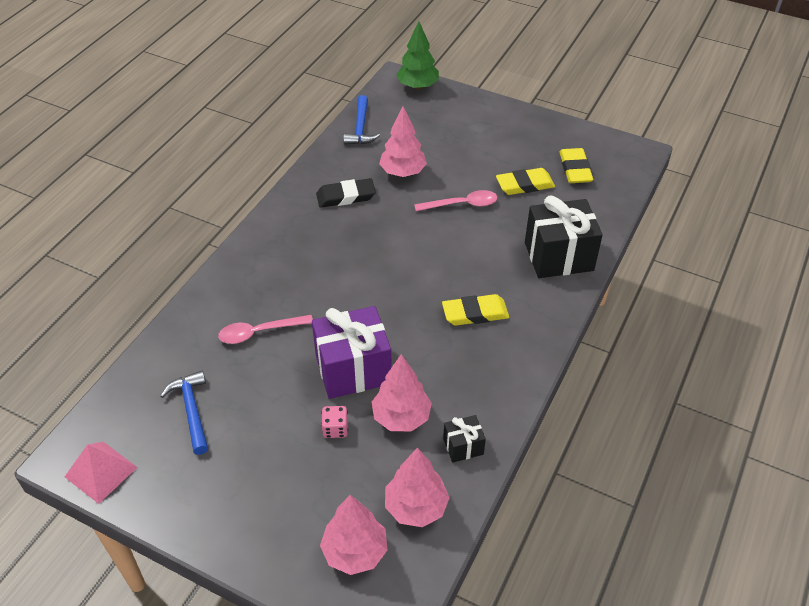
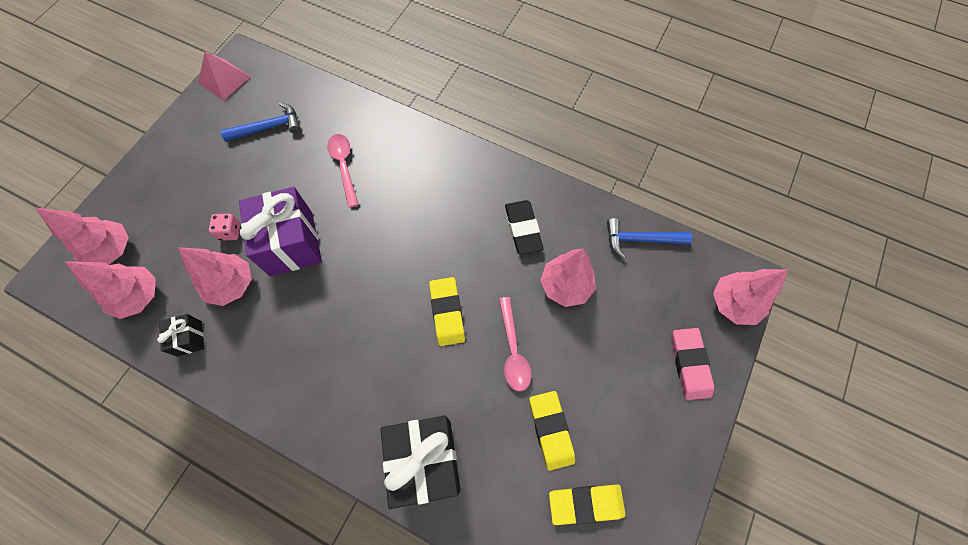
camera: 90 degrees right, 20 degrees up
green tree [396,21,439,90] -> pink tree [713,269,788,325]
yellow eraser [442,294,509,326] -> yellow eraser moved to [429,277,465,346]
none -> pink eraser [671,328,714,400]

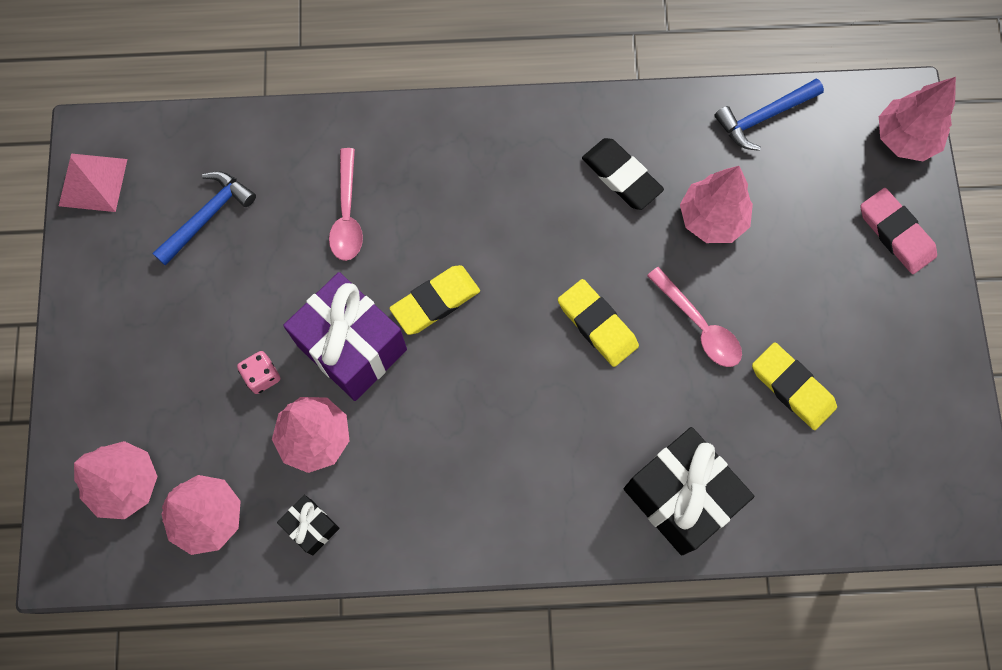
camera: 30 degrees left, 5 degrees up
pink spoon [327,134,359,208] -> pink spoon turned 135 degrees counterclockwise [329,148,363,261]
yellow eraser [549,484,626,525] -> yellow eraser moved to [389,265,480,335]

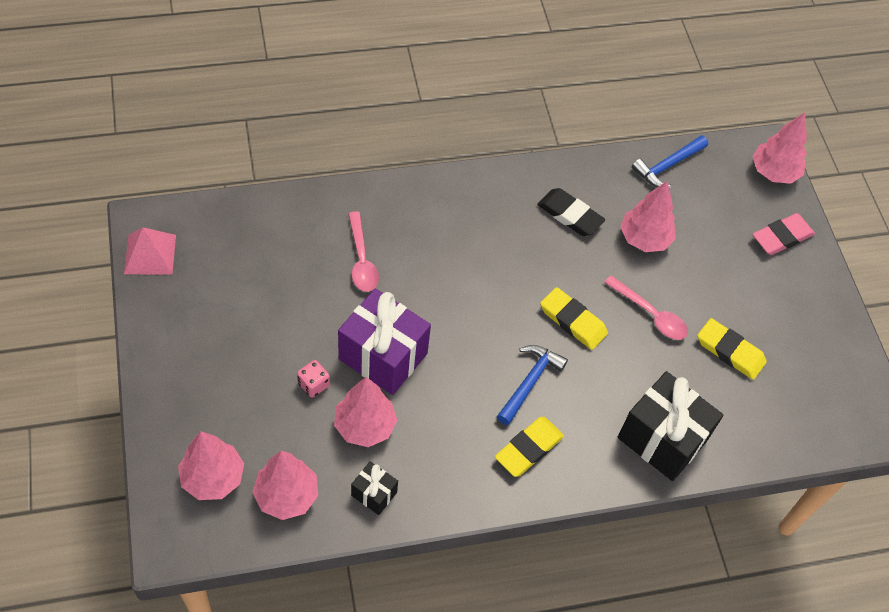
camera: 15 degrees left, 15 degrees down
blue hammer [152,171,256,266] -> blue hammer moved to [497,345,568,425]
yellow eraser [389,265,480,335] -> yellow eraser moved to [495,417,564,477]
pink eraser [861,188,937,274] -> pink eraser turned 75 degrees counterclockwise [753,213,815,255]

